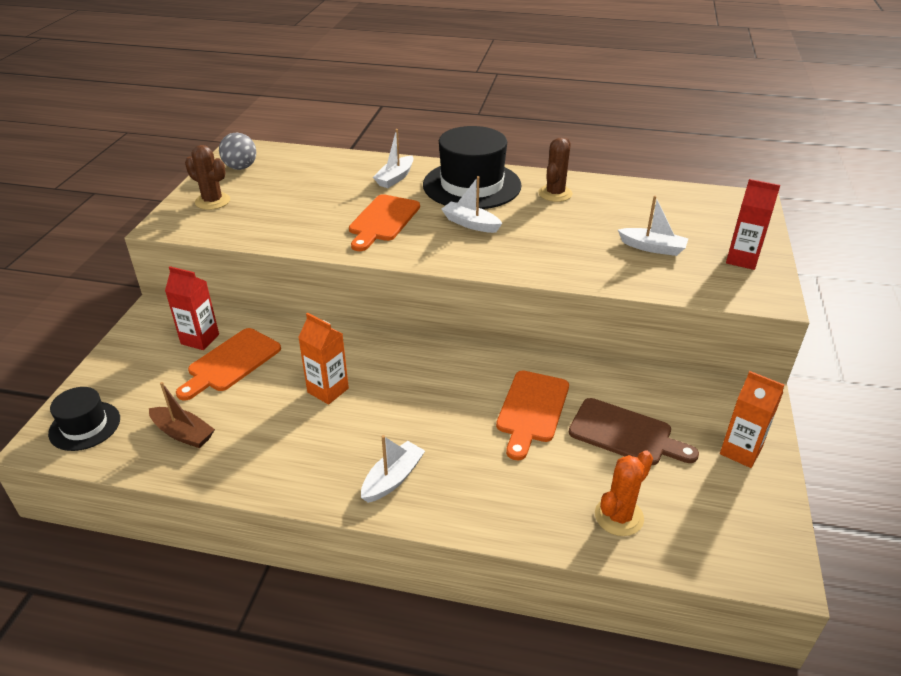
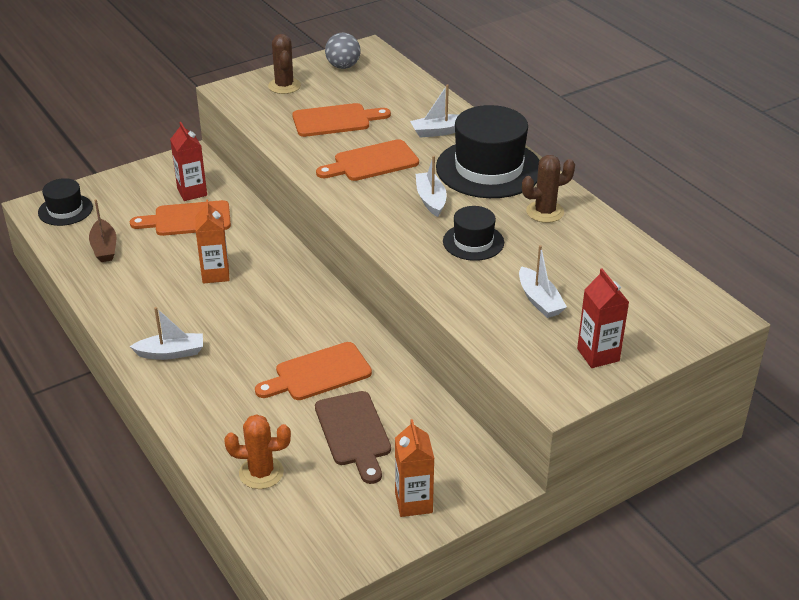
camera: 45 degrees right, 0 degrees up
none -> orange cutting board [292,103,391,137]
none -> black hat [443,206,504,261]

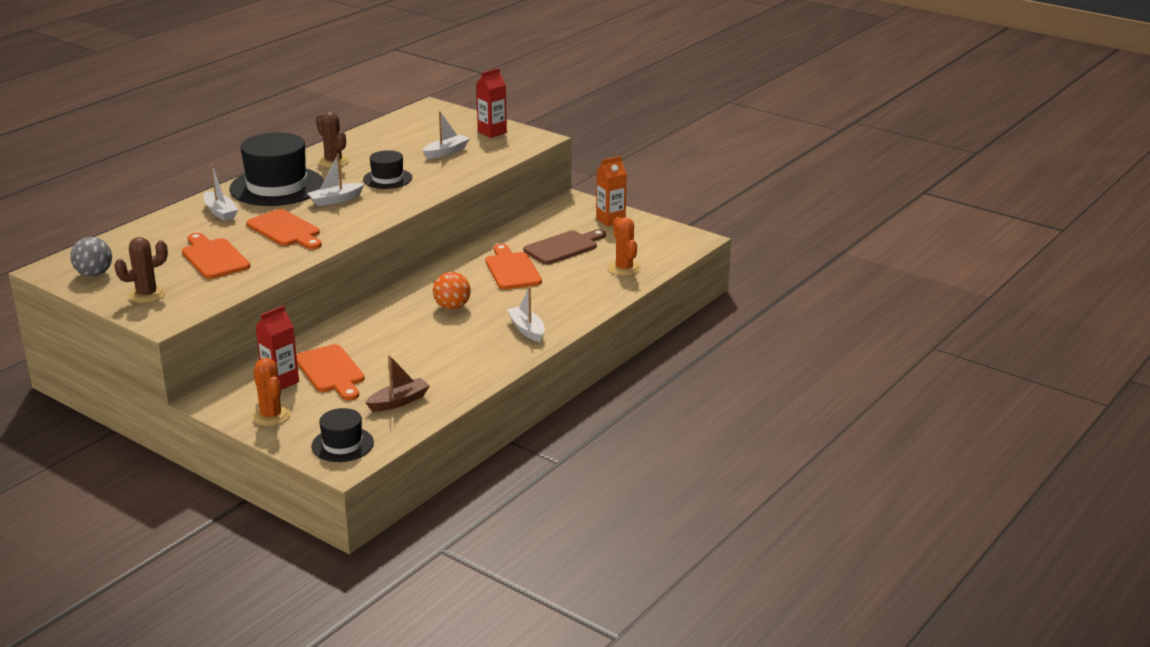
camera: 110 degrees left, 10 degrees down
orange carton [195,199,229,284] -> none
orange cutting board [255,342,372,400] -> orange cutting board turned 150 degrees counterclockwise [486,244,542,290]
none -> orange cactus [252,358,291,426]
none -> orange ball [433,272,471,310]

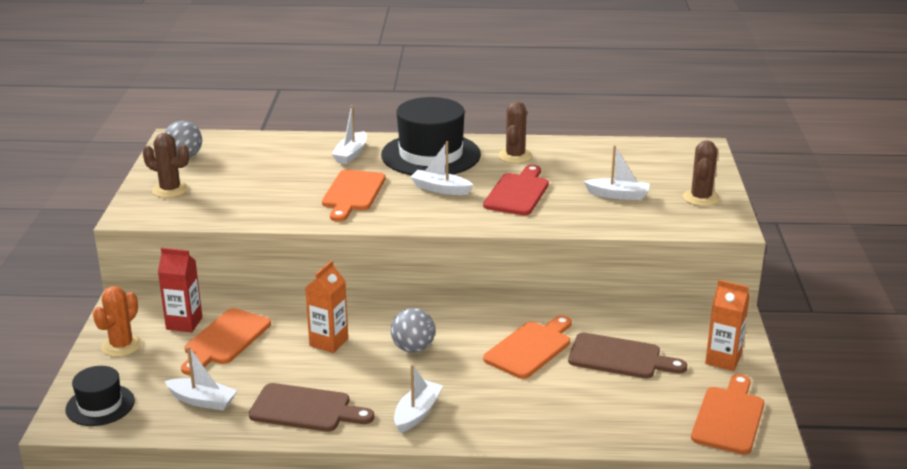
camera: 55 degrees right, 0 degrees up
orange cutting board [182,233,251,279] -> orange cutting board moved to [691,374,764,454]
black hat [363,150,412,189] -> red cutting board [483,165,549,215]
brown boat [365,355,430,412] -> white boat [165,346,238,410]
orange ball [433,272,471,310] -> grey ball [391,308,435,353]
red carton [476,68,507,138] -> brown cactus [683,140,720,206]
orange cactus [608,217,641,276] -> none
none -> brown cutting board [249,383,374,432]
none -> orange carton [305,260,348,353]

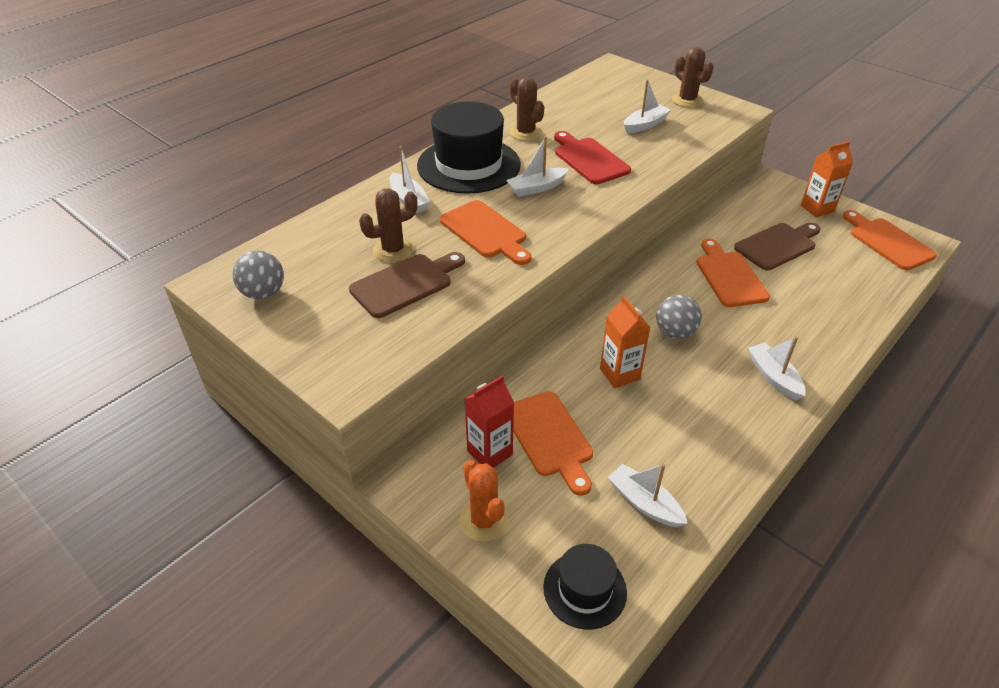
camera: 50 degrees left, 15 degrees up
brown cactus [143,133,189,198] -> brown cactus moved to [359,189,418,262]
white boat [165,346,238,410] -> white boat turned 105 degrees counterclockwise [608,464,688,527]
brown cutting board [249,383,374,432] -> brown cutting board moved to [349,252,465,318]

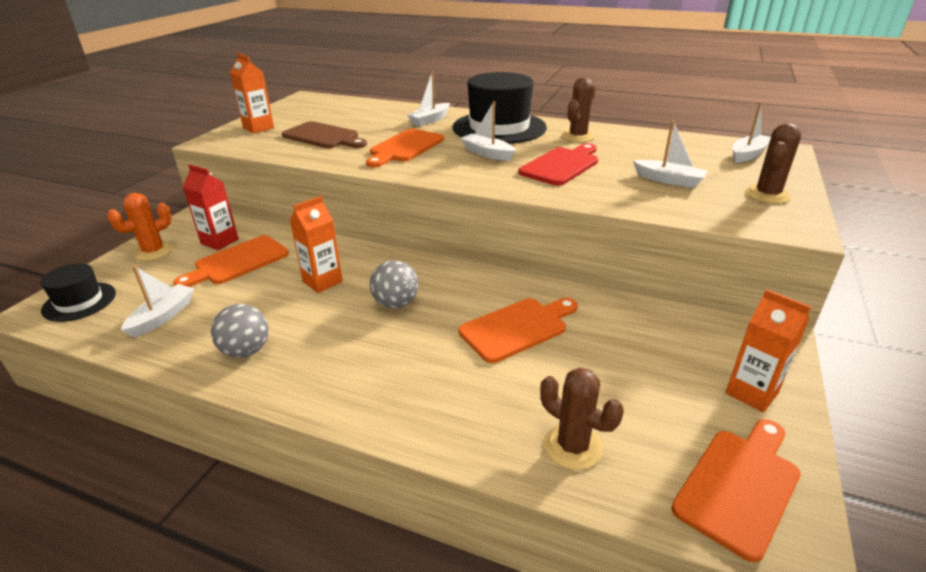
camera: 70 degrees right, 10 degrees down
grey ball [232,250,284,300] -> grey ball moved to [211,304,269,358]
brown cactus [359,189,418,262] -> brown cactus moved to [540,368,624,470]
brown cutting board [734,223,821,270] -> none
white boat [748,336,806,400] -> white boat moved to [733,101,771,163]
none -> orange carton [230,53,274,134]

